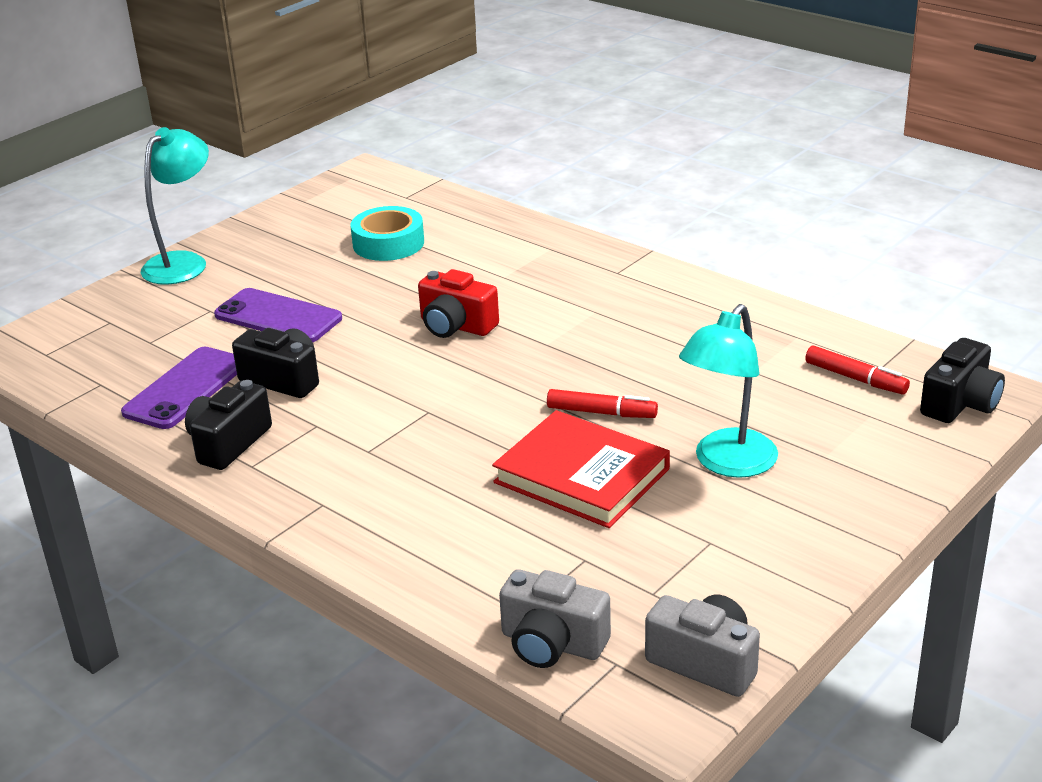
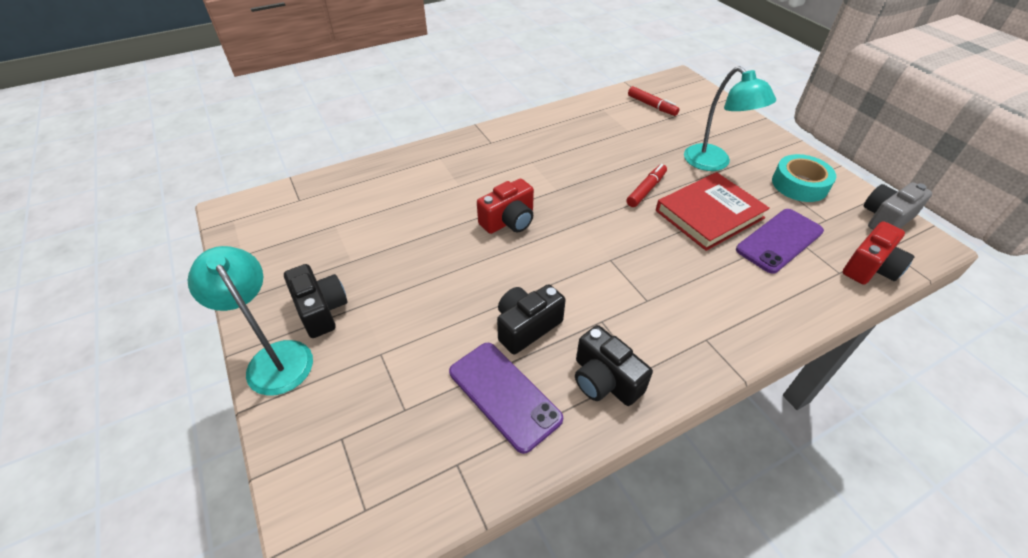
camera: 70 degrees left, 15 degrees up
purple phone [214,288,342,342] -> purple phone moved to [736,209,824,274]
turquoise tape [350,206,424,261] -> turquoise tape moved to [772,154,836,202]
grey camera [499,569,611,668] -> red camera [843,221,915,284]
red marker [805,345,910,395] -> red marker turned 75 degrees clockwise [628,86,679,116]
black camera [920,338,1005,423] -> black camera moved to [284,264,348,338]

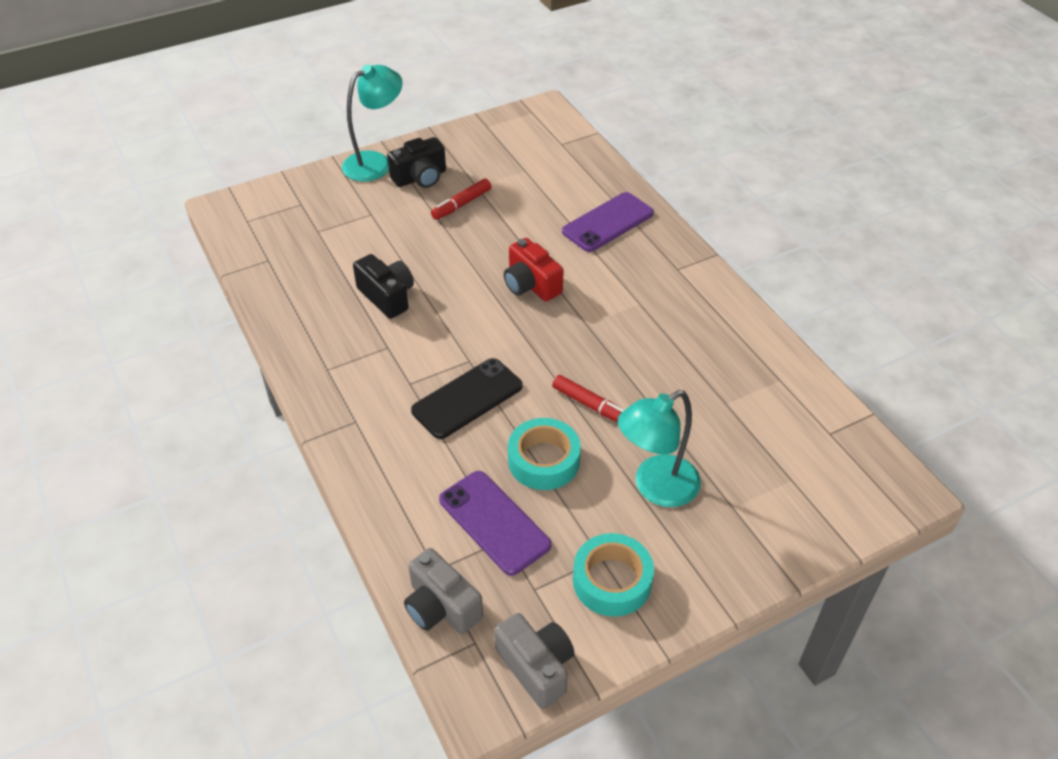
camera: 90 degrees right, 0 degrees up
purple phone [449,343,563,454] -> purple phone moved to [562,192,654,252]
black camera [575,325,653,406] -> none
red marker [628,86,679,116] -> red marker moved to [431,178,492,220]
red book [656,172,770,251] -> turquoise tape [508,418,581,490]
red camera [843,221,915,284] -> grey camera [404,548,483,634]
none -> black phone [411,358,523,439]

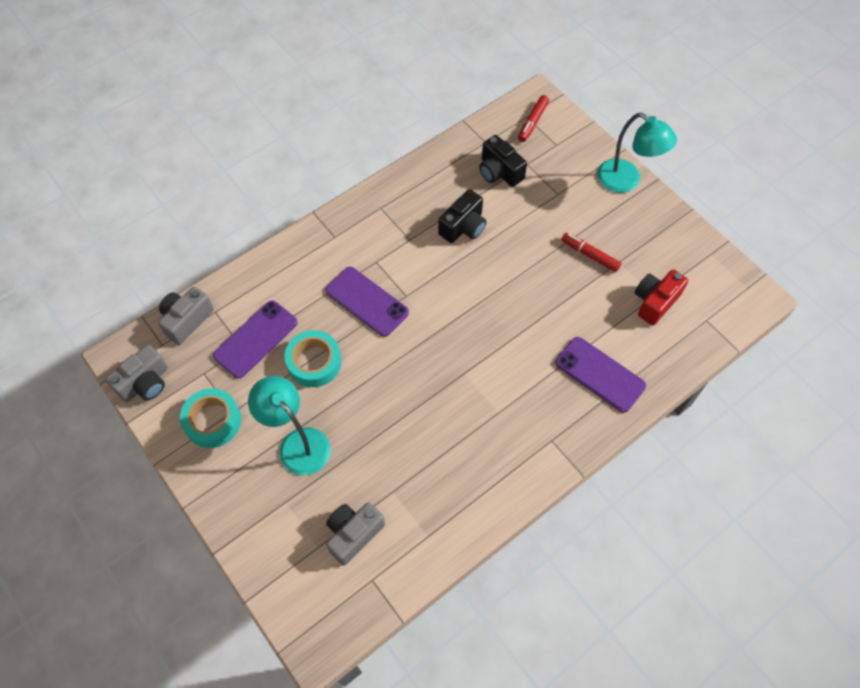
camera: 80 degrees right, 15 degrees up
black camera [387,137,446,188] -> black camera moved to [479,135,527,187]
black phone [411,358,523,439] -> purple phone [325,267,409,337]
red camera [504,238,564,302] -> red camera moved to [635,269,688,325]
red marker [552,375,624,423] -> red marker moved to [518,95,549,142]
none -> grey camera [326,502,385,565]

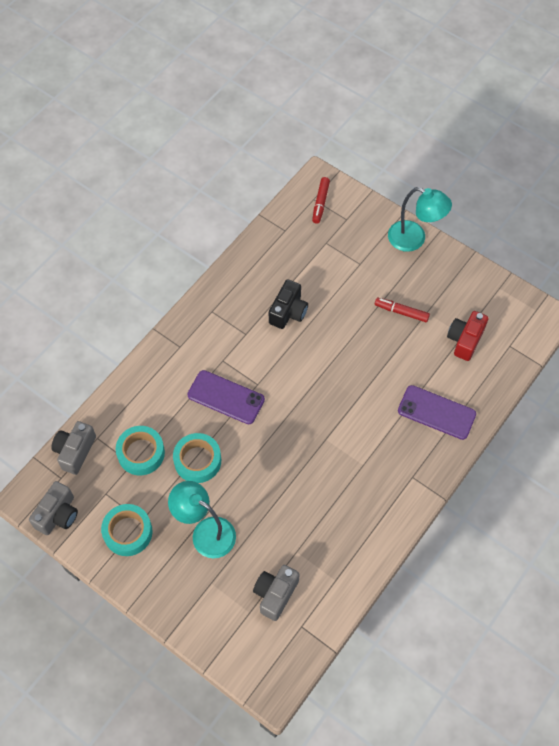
camera: 15 degrees left, 0 degrees up
purple phone [213,300,298,378] -> turquoise tape [116,426,165,475]
black camera [479,135,527,187] -> none

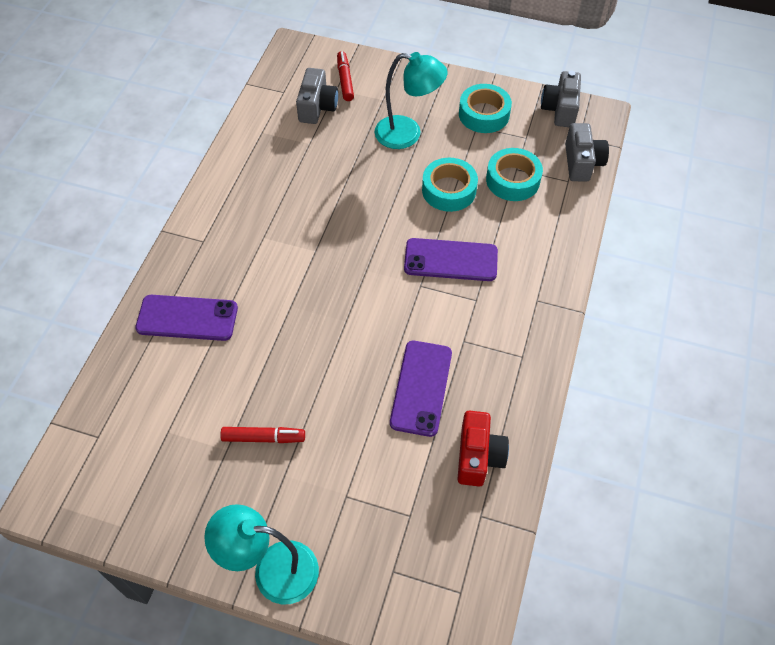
camera: 160 degrees right, 5 degrees down
black camera [269,279,308,329] -> purple phone [390,341,452,437]
red marker [312,177,330,224] -> red marker moved to [337,51,354,101]
red camera [447,311,488,361] -> red camera moved to [457,411,509,486]

